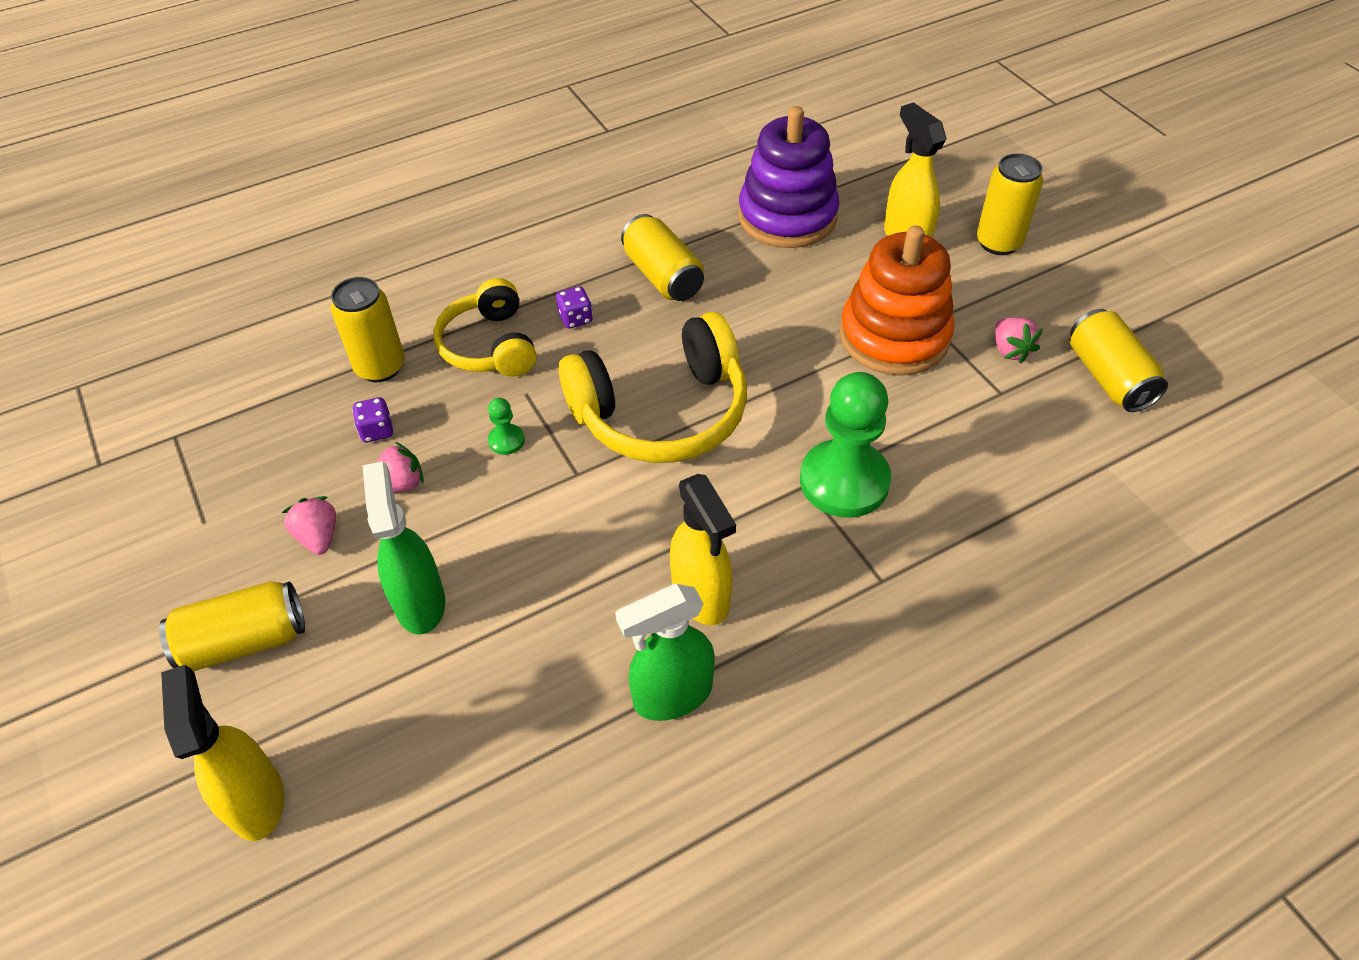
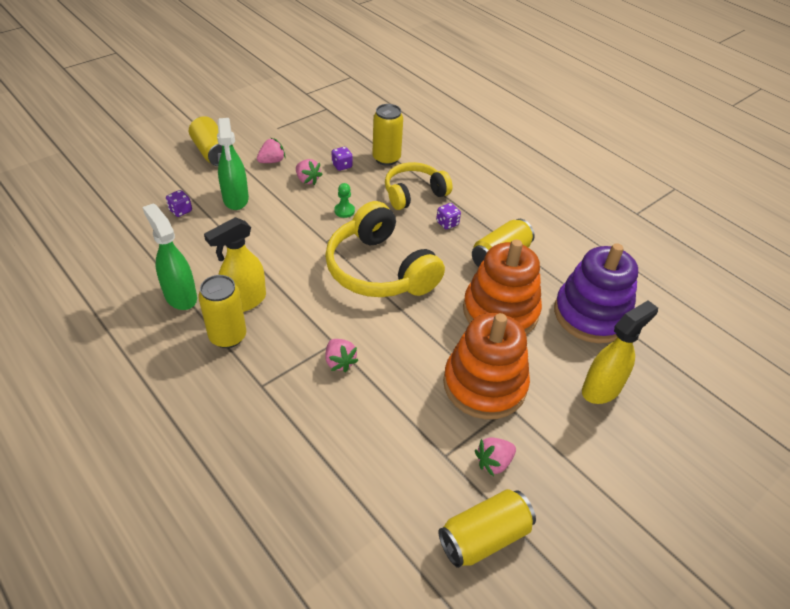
camera: 75 degrees right, 5 degrees down
yellow spray bottle [161,665,284,841] -> none
green spray bottle [363,461,445,634] -> green spray bottle turned 105 degrees clockwise [217,118,249,210]
green pawn [800,372,891,518] -> pink strawberry [326,339,359,372]
yellow can [976,153,1043,255] -> yellow can moved to [198,275,246,348]
none -> purple dice [166,190,192,217]
none -> orange stacking toy [463,239,542,335]

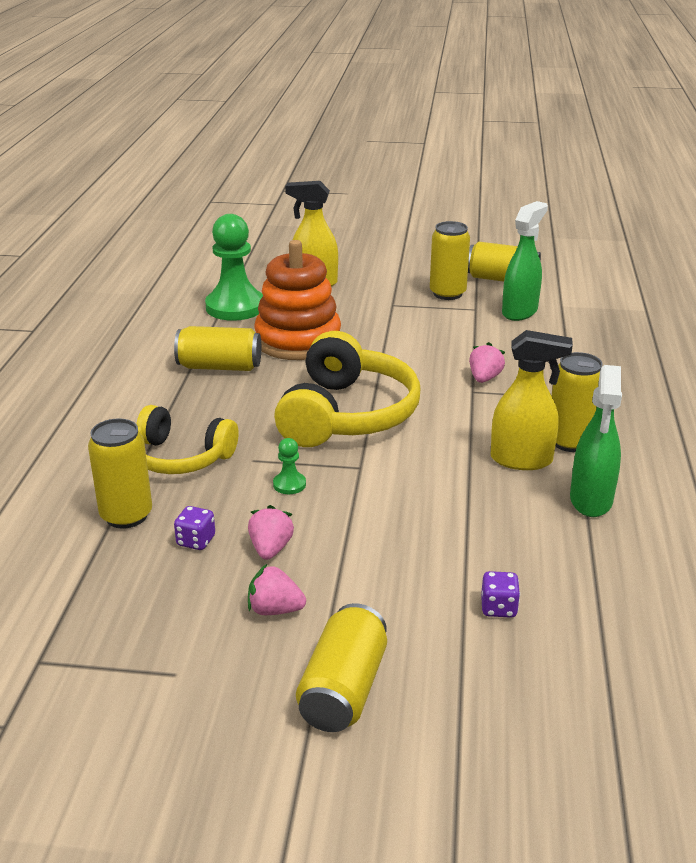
camera: 130 degrees left, 15 degrees down
green spray bottle [217,118,249,210] -> green spray bottle moved to [502,201,548,321]
purple dice [436,203,461,230] -> none
orange stacking toy [443,313,530,419] -> none
pink strawberry [475,437,516,476] -> yellow can [430,221,470,300]
purple stacking toy [554,243,638,343] -> green pawn [205,214,263,321]

